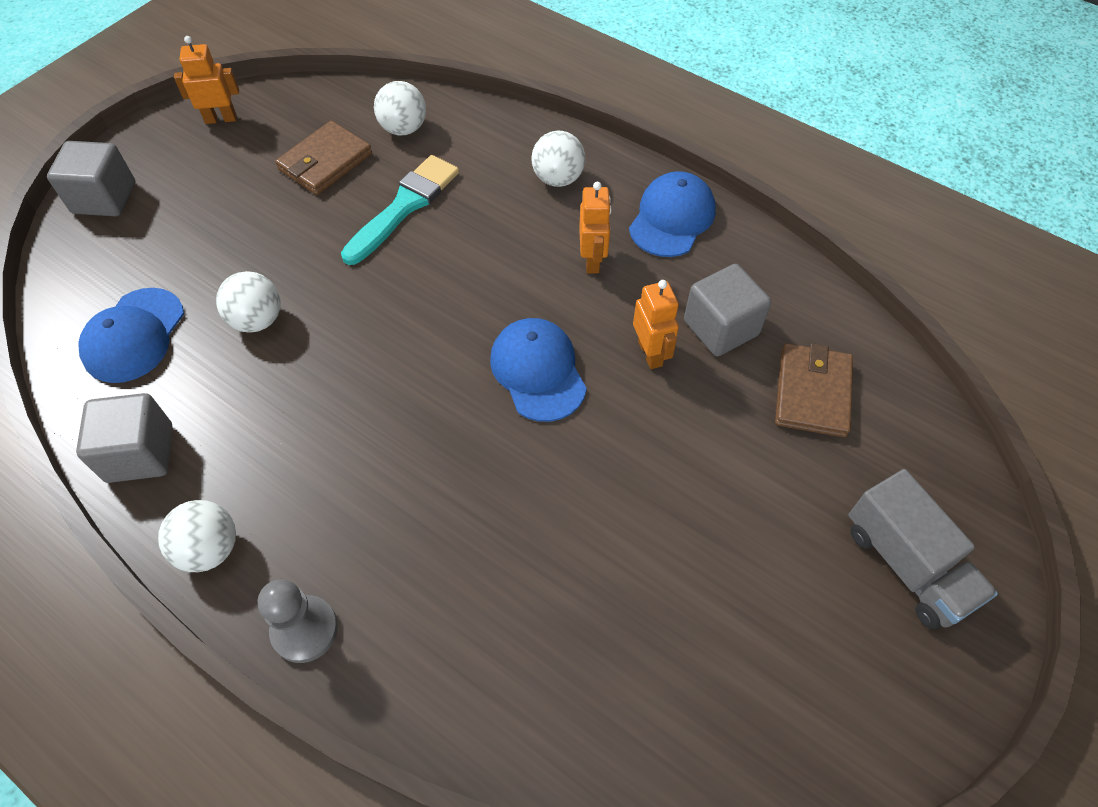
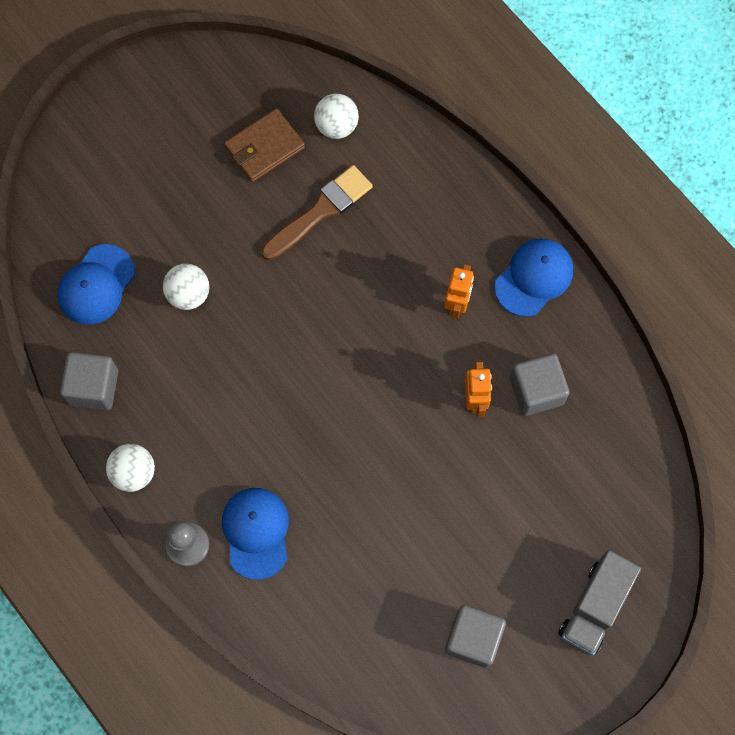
camera: 15 degrees right, 15 degrees up
grey cube [47,141,135,216] -> grey cube moved to [445,605,506,668]
orange robot [174,36,239,124] -> none
turquoise brush [341,155,459,265] -> brown brush [262,165,373,260]
blue cap [490,318,587,422] -> blue cap moved to [222,488,289,580]
white ball [531,131,585,187] -> none
brown wallet [775,343,853,438] -> none
grey truck [848,469,998,629] -> grey truck turned 45 degrees clockwise [558,550,641,656]

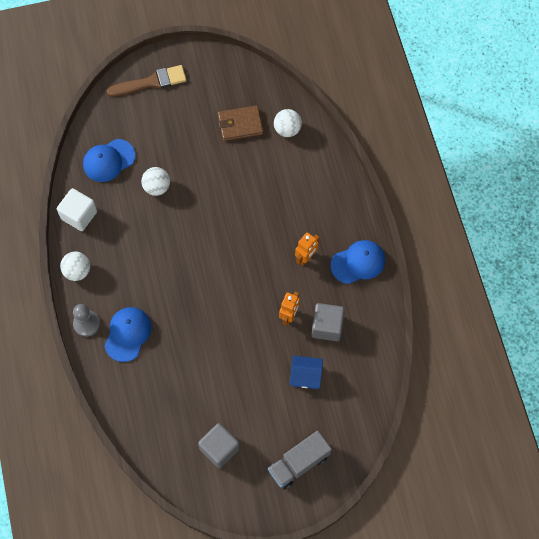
camera: 25 degrees right, 5 degrees down
grey cube [60,352,118,410] -> white cube [57,188,97,231]
brown brush [262,165,373,260] -> brown brush moved to [107,65,186,97]
none -> blue house [290,356,323,389]

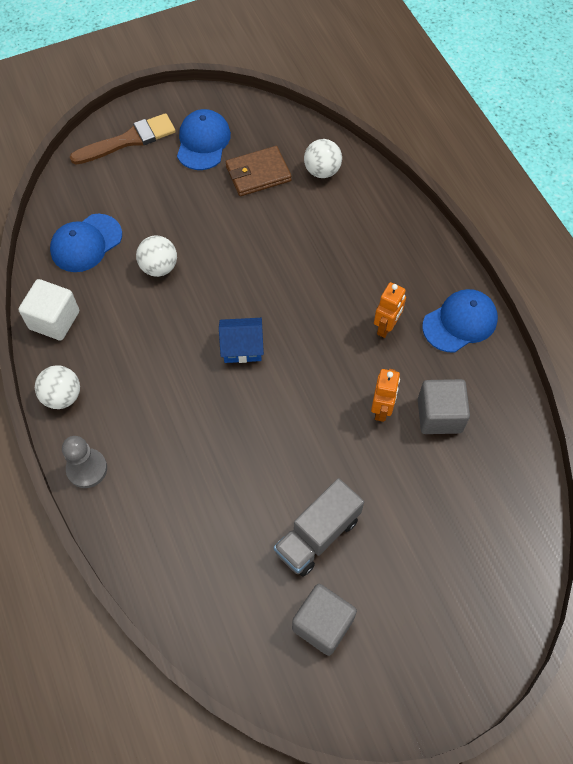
camera: 10 degrees left, 5 degrees down
blue cap [104,307,151,362] -> blue cap moved to [177,109,231,170]
grey truck [268,431,332,490] -> grey truck moved to [274,478,364,577]
blue house [290,356,323,389] -> blue house moved to [219,318,264,363]

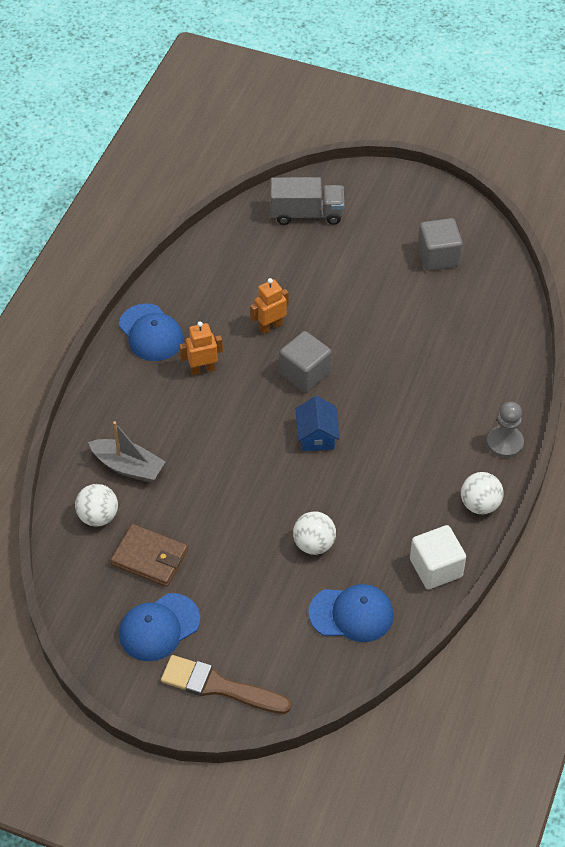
camera: 135 degrees left, 10 degrees down
blue house [219,318,264,363] -> blue house turned 45 degrees clockwise [296,396,340,451]
grey truck [274,478,364,577] -> grey truck moved to [270,177,344,225]
grey cube [418,379,470,434] -> grey cube moved to [279,331,332,393]
blue cap [422,289,498,353] -> blue cap turned 135 degrees counterclockwise [119,304,184,361]
none -> grey boat [88,421,166,483]

